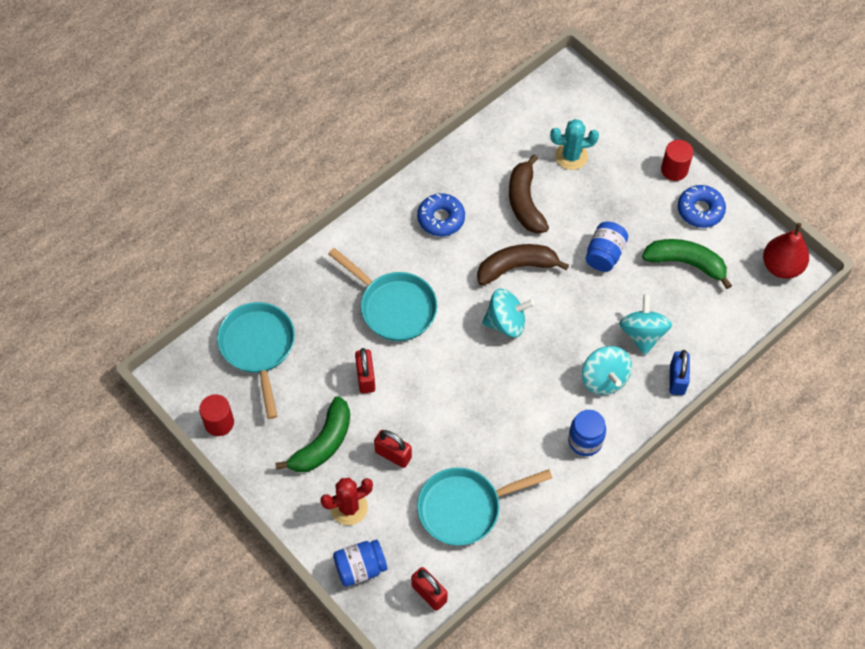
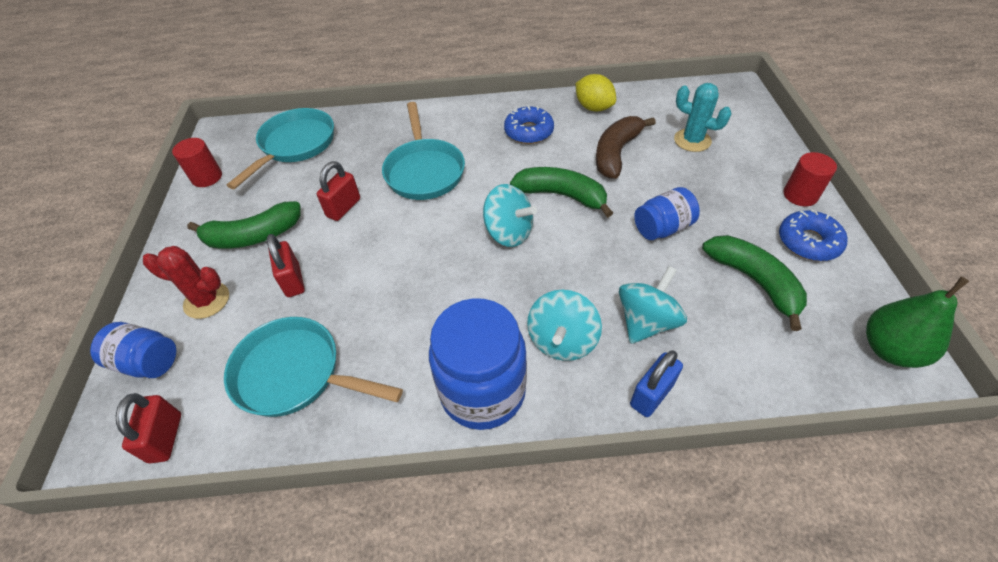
camera: 40 degrees right, 10 degrees down
brown banana [477,244,569,285] -> green banana [510,167,613,218]
blue jar [568,410,606,456] -> blue jar [429,298,527,430], size x1.75
red pear [763,223,809,279] -> green pear [866,277,969,368]
none -> yellow lemon [576,74,616,112]

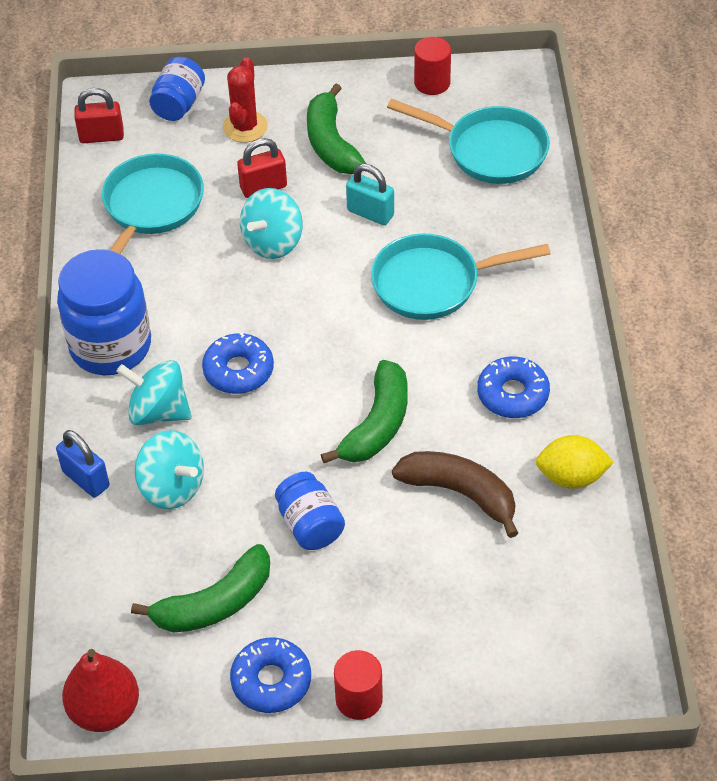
camera: 90 degrees right, 0 degrees up
red padlock [317,161,360,221] -> turquoise padlock [346,164,394,225]
turquoise spinning top [483,184,537,247] -> turquoise spinning top moved to [240,188,303,259]
yellow lemon [576,74,616,112] -> yellow lemon turned 45 degrees clockwise [536,435,614,489]
turquoise cactus [674,83,732,152] -> none
green pear [866,277,969,368] -> red pear [62,649,139,732]
none -> blue donut [202,332,274,394]

